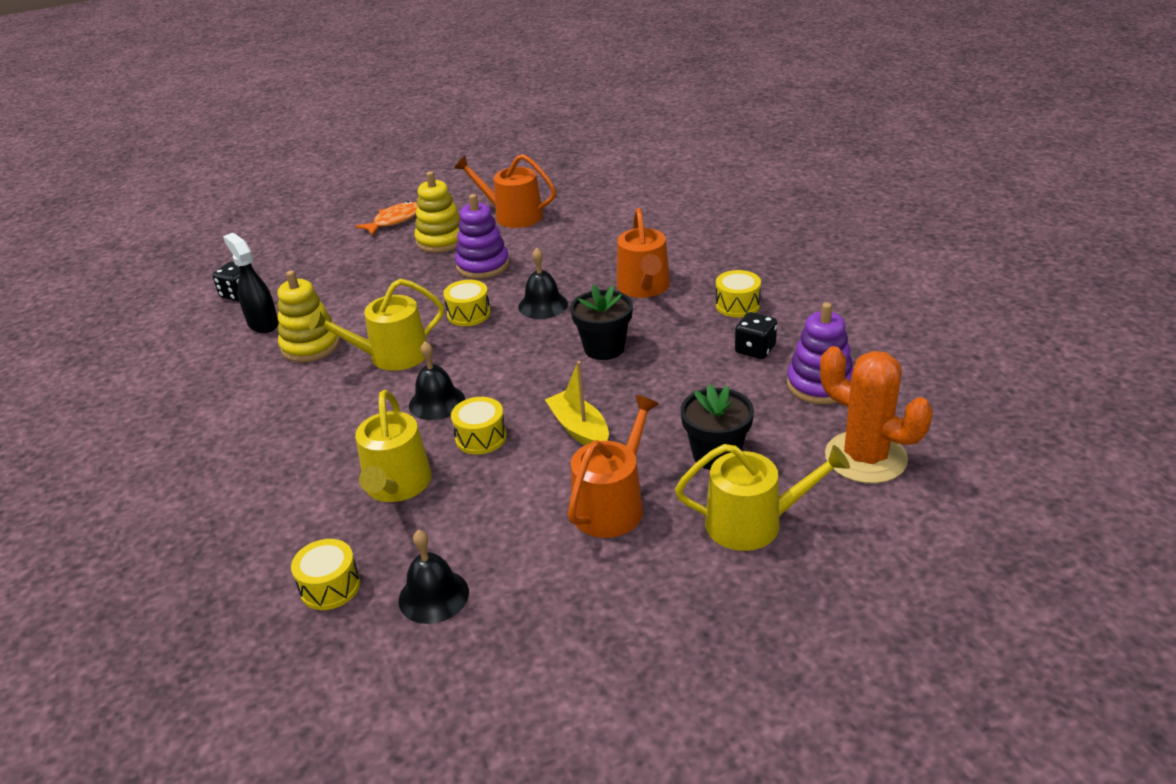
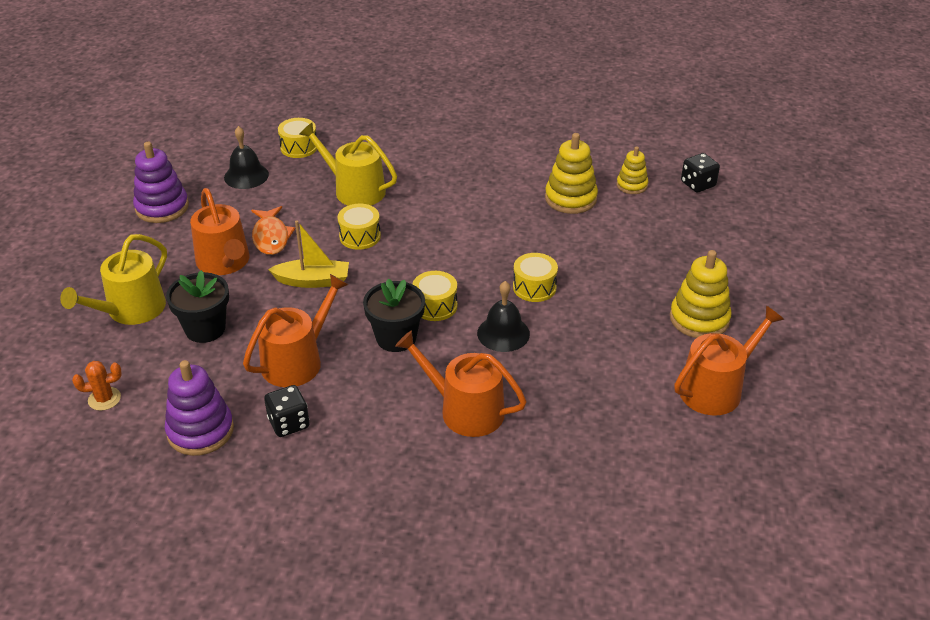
camera: 120 degrees right, 5 degrees up
black spray bottle [223,233,279,333] -> yellow stacking toy [617,146,648,194]
yellow watering can [309,279,444,371] -> none
orange fish [355,201,418,236] -> orange fish moved to [251,206,295,255]
black bell [409,341,465,420] -> none
purple stacking toy [455,194,509,279] -> purple stacking toy moved to [133,142,189,223]
yellow drum [715,270,761,318] -> yellow drum moved to [413,271,457,321]
orange cactus [820,346,933,484] -> orange cactus [72,361,122,411], size x0.45
none -> orange watering can [243,274,349,387]

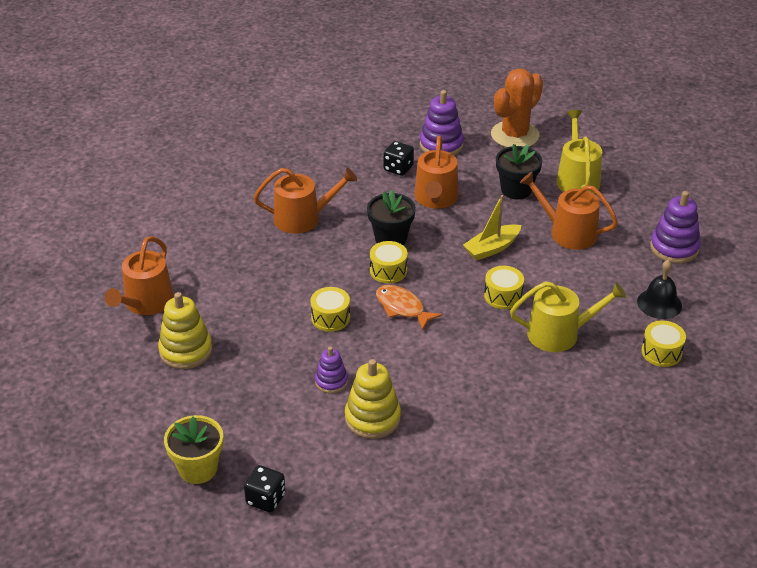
camera: 145 degrees right, 0 degrees up
orange cactus [72,361,122,411] -> orange cactus [491,68,543,148], size x2.22
orange fish [251,206,295,255] -> orange fish moved to [376,285,442,331]
black bell [477,281,530,352] -> none
yellow stacking toy [617,146,648,194] -> none
none -> yellow flower pot [164,415,223,484]
none -> purple stacking toy [315,347,348,393]

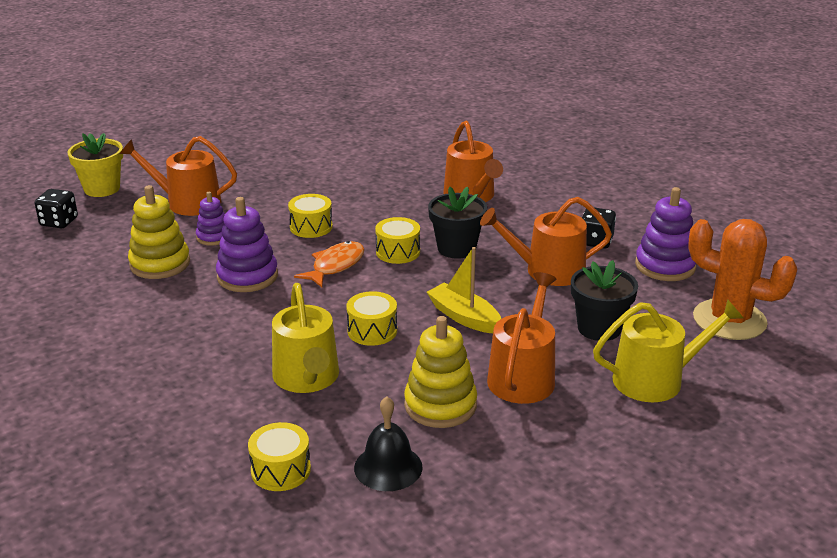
camera: 80 degrees right, 10 degrees down
orange watering can [105,236,174,315] -> orange watering can moved to [120,136,237,216]
yellow stacking toy [158,292,212,369] -> yellow stacking toy moved to [404,316,477,428]
purple stacking toy [650,191,701,264] -> purple stacking toy moved to [216,197,278,292]

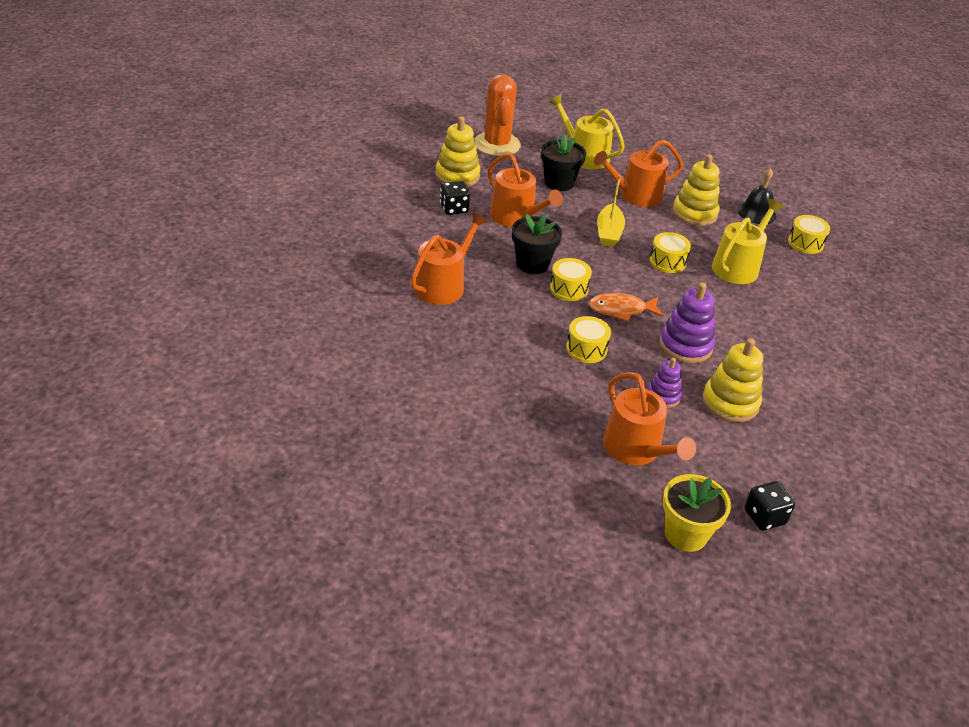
camera: 130 degrees left, 10 degrees up
purple stacking toy [635,187,696,281] -> yellow stacking toy [435,116,480,187]

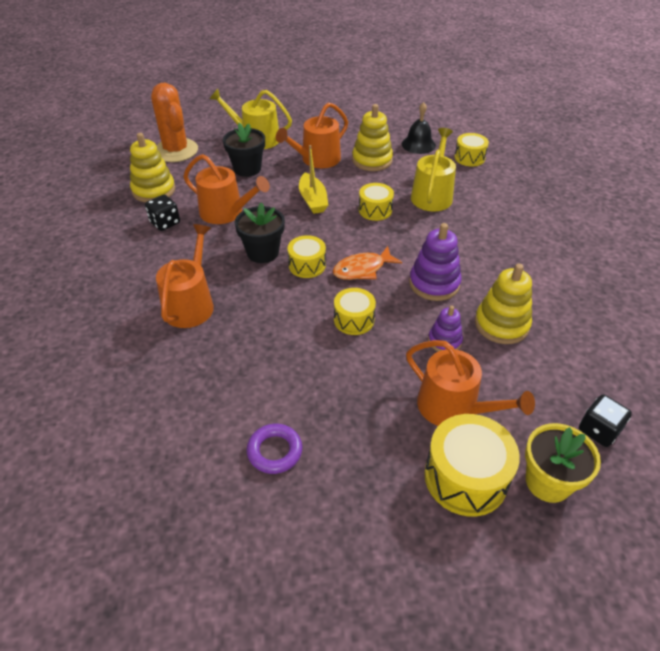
camera: 20 degrees left, 5 degrees up
none -> purple ring [246,424,302,474]
none -> yellow drum [425,414,520,517]

